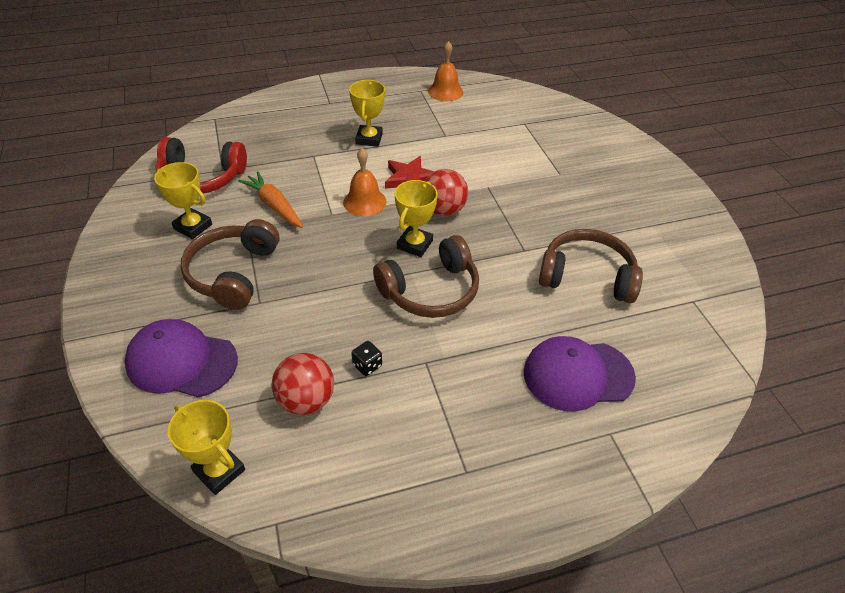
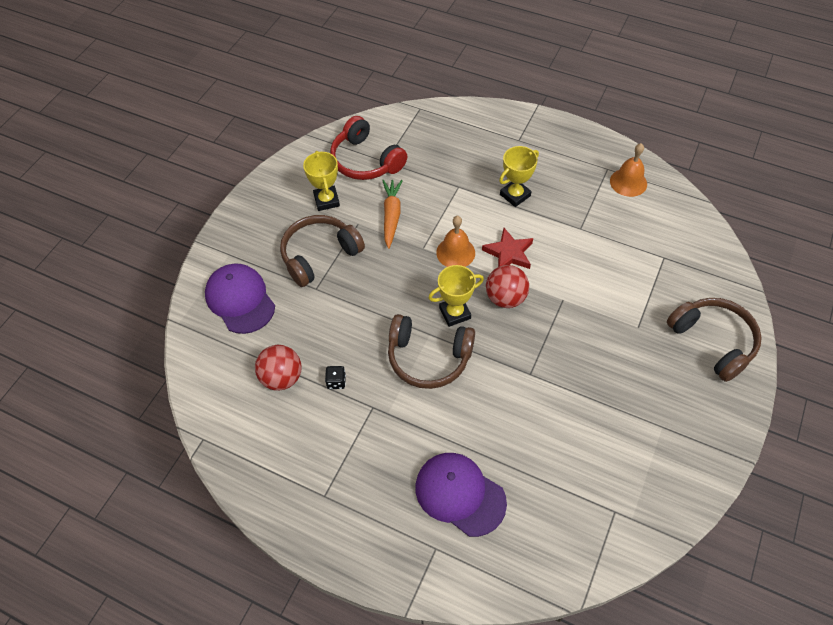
camera: 45 degrees right, 10 degrees up
yellow trophy [168,400,245,495] -> none
brown headphones [539,229,643,303] -> brown headphones moved to [667,298,762,382]

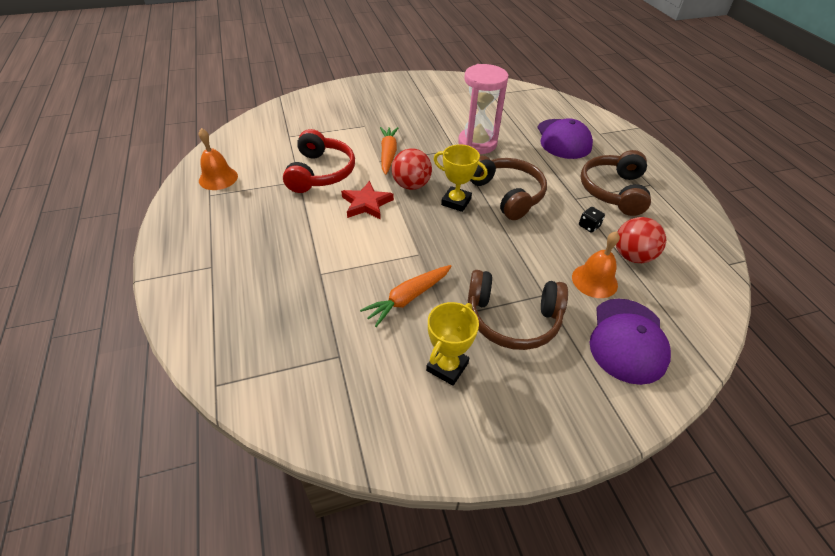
camera: 135 degrees left, 10 degrees down
red headphones [330,116,407,180] -> red headphones moved to [283,129,355,193]
orange bell [436,216,475,267] -> orange bell moved to [572,231,620,298]
yellow trophy [499,146,539,207] -> none
brown headphones [667,298,762,382] -> brown headphones moved to [580,150,651,216]
none -> orange carrot [380,127,398,175]
none -> pink hourglass [458,64,508,154]

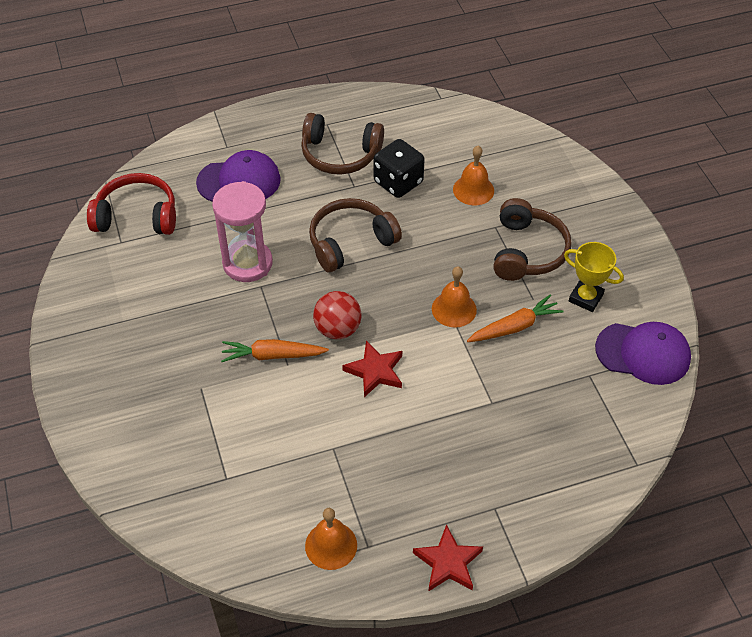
camera: 90 degrees left, 5 degrees up
red headphones [283,129,355,193] -> red headphones moved to [87,173,176,235]
orange carrot [360,265,452,327] -> orange carrot turned 75 degrees counterclockwise [467,294,564,342]
yellow trophy [434,144,488,212] -> none
black dice [579,207,605,233] -> black dice [374,139,425,198], size x2.21
purple cap [589,299,671,385] -> purple cap moved to [595,322,691,385]
red ball [616,217,666,263] -> none
none -> red star [413,524,483,592]
none -> orange bell [432,266,477,328]

